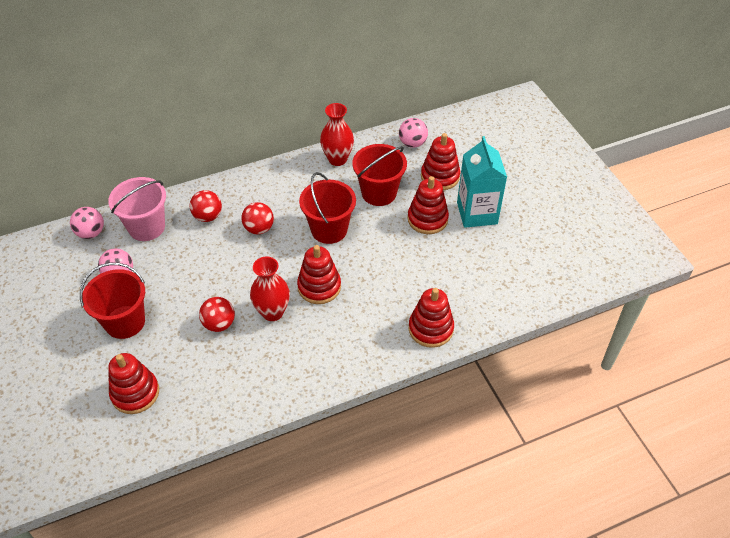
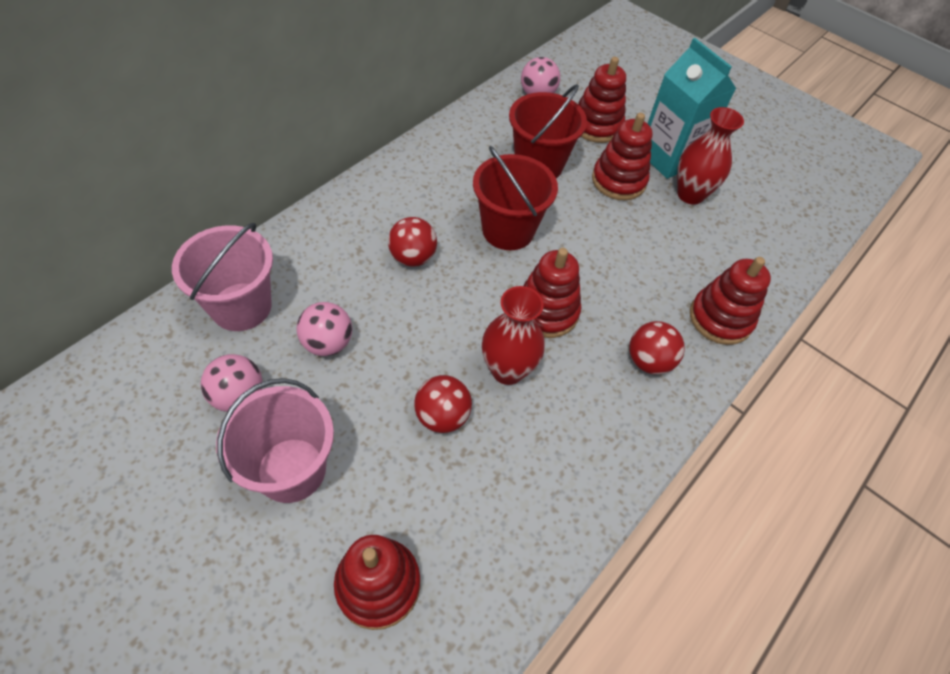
camera: 30 degrees left, 5 degrees up
pink ball [70,207,104,239] -> pink ball moved to [296,302,352,356]
red bucket [80,262,145,339] -> pink bucket [216,378,334,503]
red ball [190,190,222,222] -> red ball moved to [629,321,685,375]
red vase [320,103,354,166] -> red vase moved to [677,107,744,205]

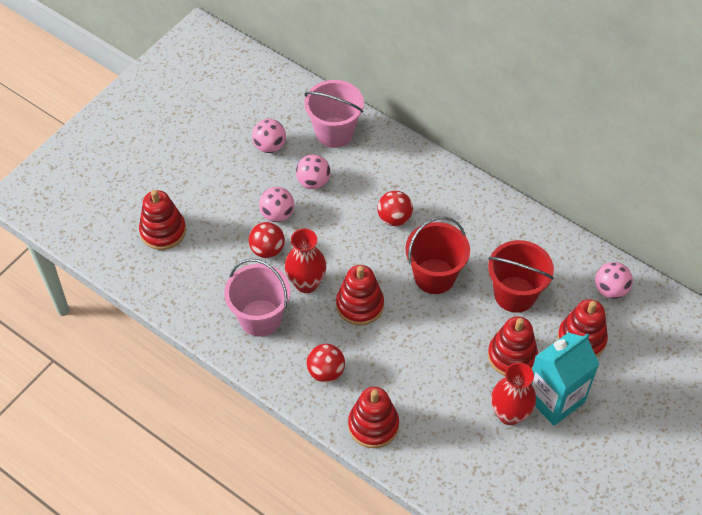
camera: 90 degrees right, 0 degrees up
pink bucket [216,378,334,503] -> pink bucket moved to [224,259,291,337]
none -> pink ball [259,187,294,222]

